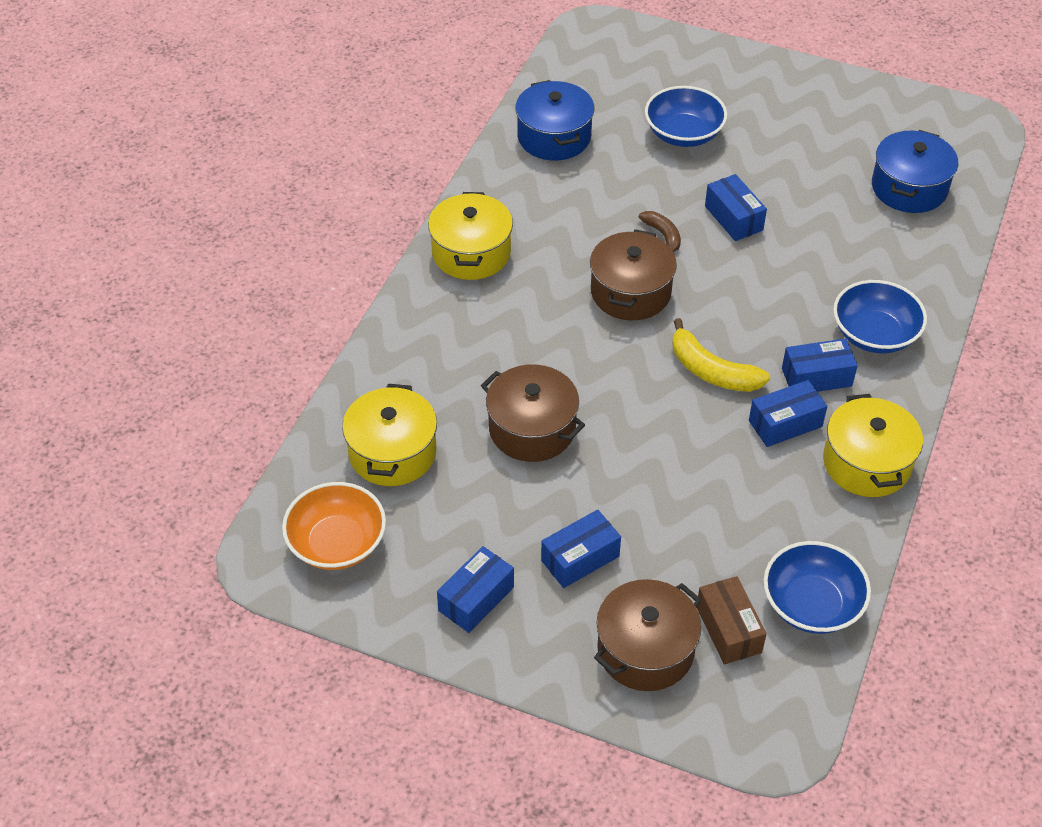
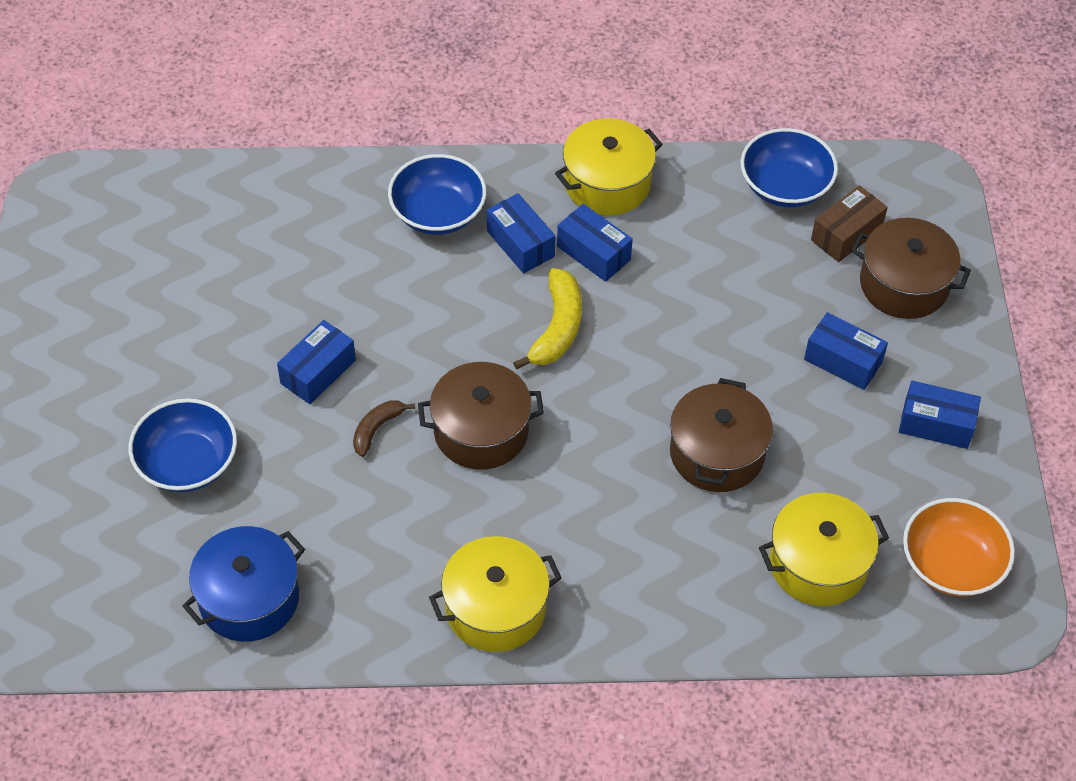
camera: 115 degrees left, 5 degrees up
blue pot [872,130,958,213] -> none

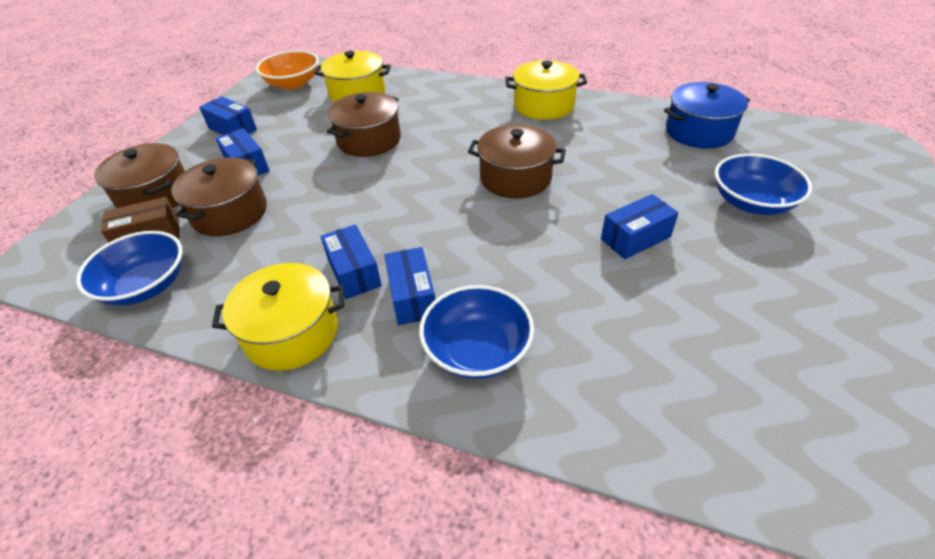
camera: 155 degrees left, 10 degrees down
brown banana [353,400,415,457] -> none
yellow banana [513,268,582,370] -> none
none -> brown pot [172,157,267,236]

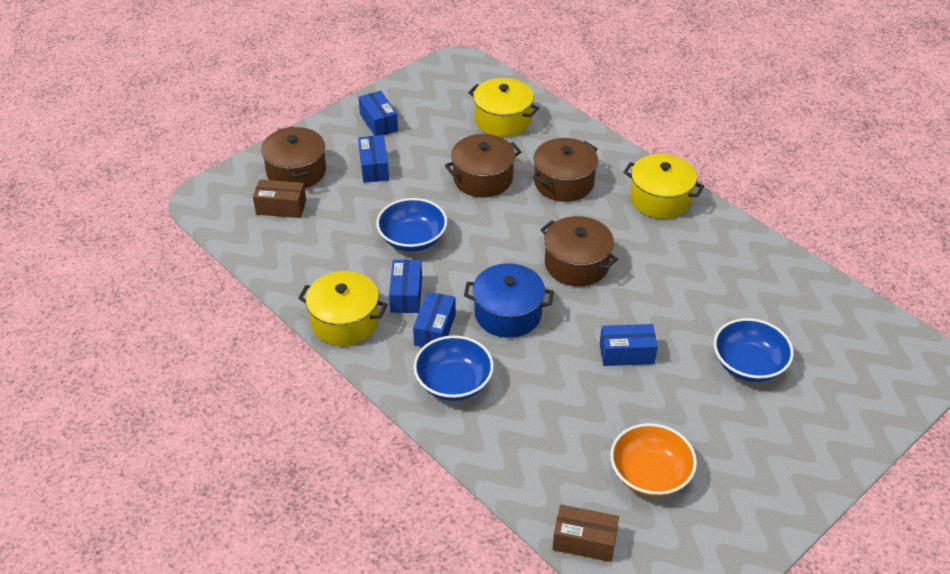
camera: 25 degrees right, 0 degrees up
blue bowl [76,231,183,306] -> blue bowl moved to [376,198,447,252]
brown pot [172,157,267,236] -> brown pot moved to [533,138,598,202]
orange bowl [256,50,319,90] -> orange bowl moved to [610,423,697,497]
blue pot [664,82,750,148] -> blue pot moved to [464,263,554,338]
none -> brown box [552,505,619,562]

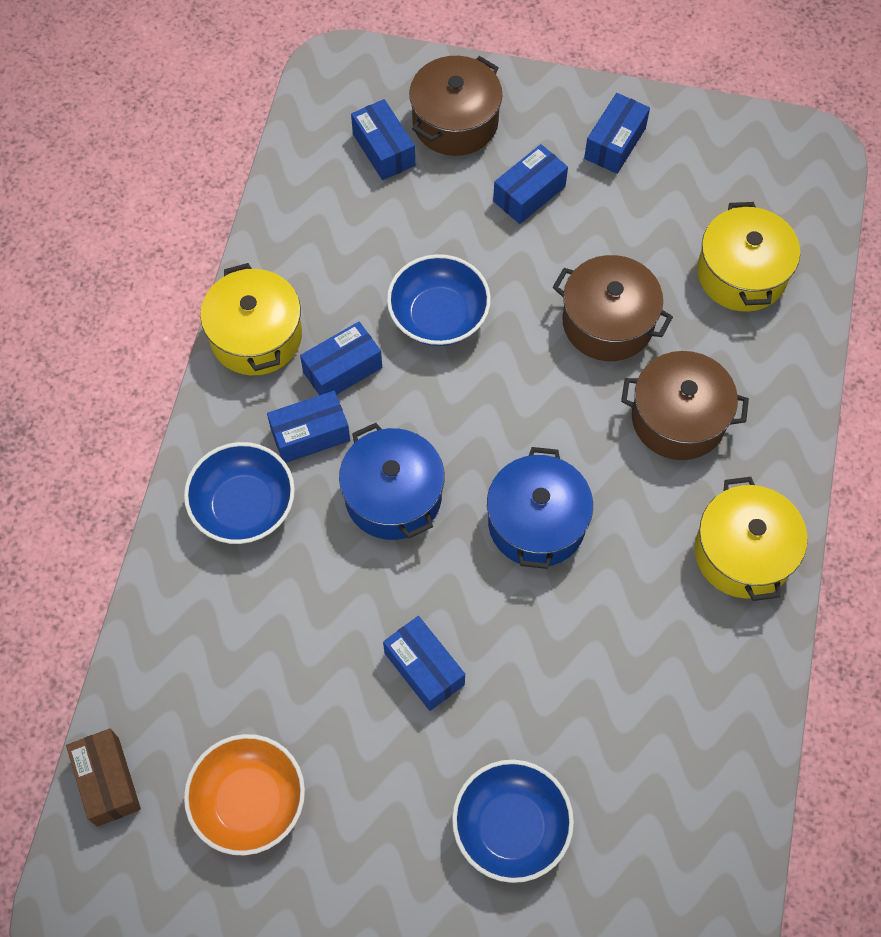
camera: 55 degrees right, 20 degrees up
brown box [253,180,306,218] -> blue box [351,99,415,180]
brown pot [540,216,618,286] -> blue pot [487,447,593,569]

